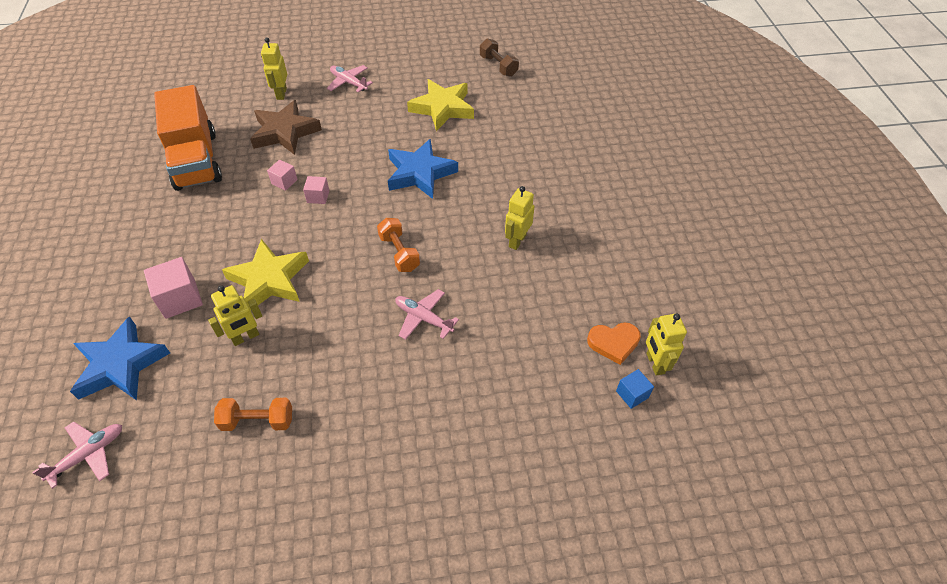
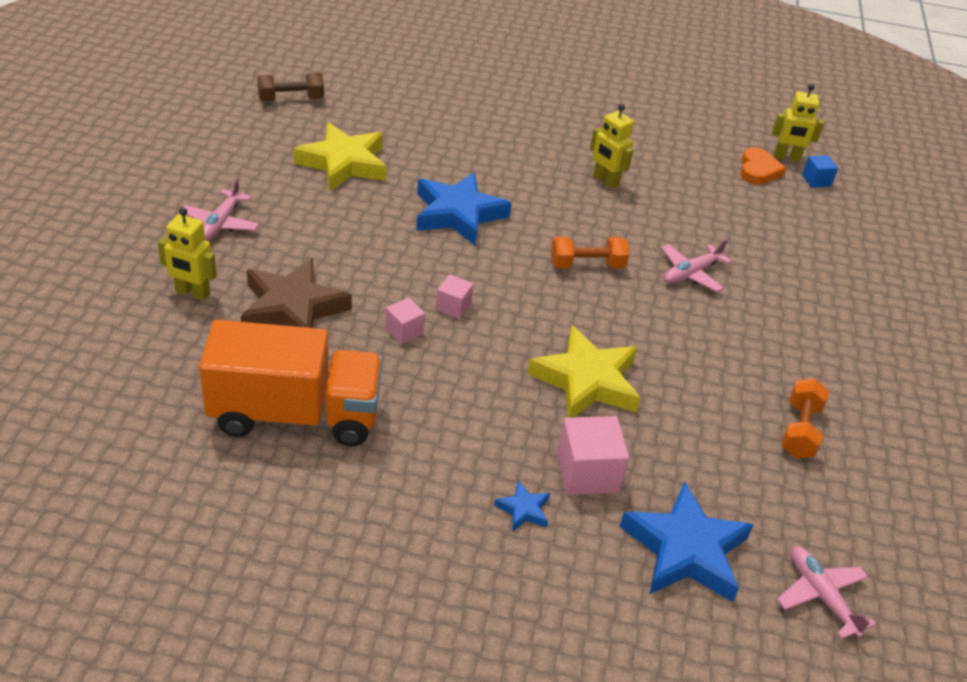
camera: 75 degrees left, 10 degrees down
yellow robot [208,285,262,346] -> none
pink plane [327,65,373,92] -> pink plane turned 45 degrees counterclockwise [183,177,259,241]
none -> blue star [494,480,550,532]

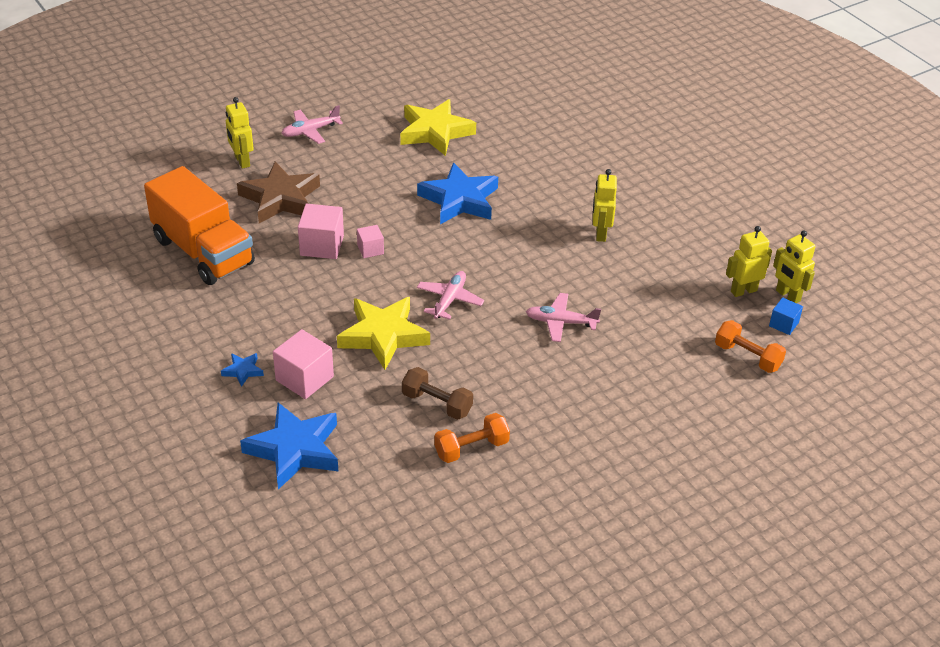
camera: 50 degrees right, 0 degrees up
brown dumbbell [257,72,324,101] -> brown dumbbell moved to [402,367,473,420]
pink cube [385,297,425,344] -> pink cube [298,204,344,259], size x1.73
orange dumbbell [551,237,629,268] -> orange dumbbell moved to [715,320,786,373]
orange heart [740,147,786,185] -> yellow robot [726,226,772,297]
pink plane [777,546,876,639] -> pink plane moved to [417,271,484,320]

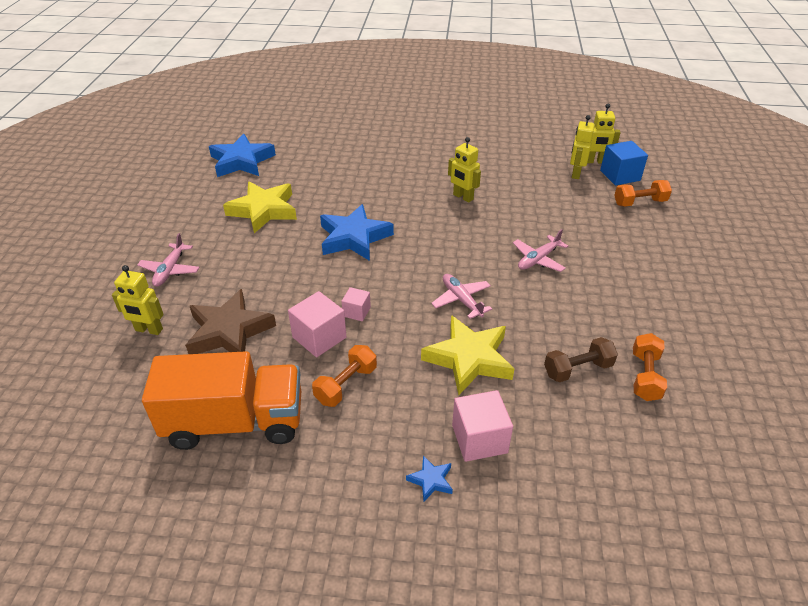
camera: 50 degrees left, 0 degrees up
blue star [240,402,338,490] -> blue star moved to [209,134,276,177]
blue cube [769,297,803,335] -> blue cube [600,141,648,185], size x1.73
none -> orange dumbbell [312,345,377,407]

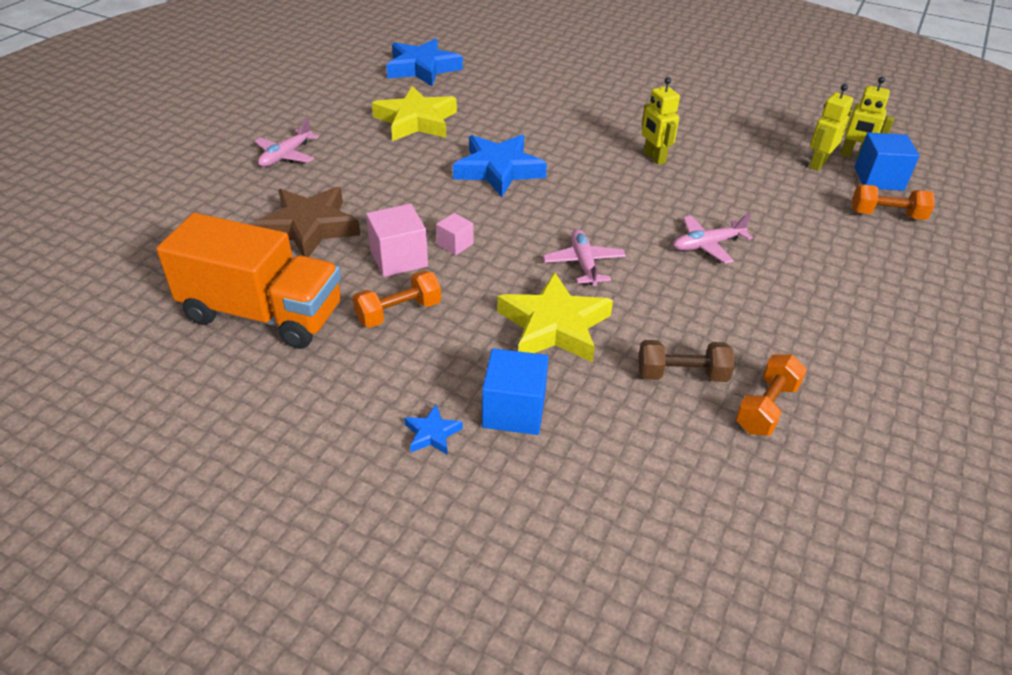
camera: 20 degrees right, 0 degrees up
yellow robot [112,265,164,335] -> none
pink cube [452,390,513,462] -> blue cube [482,348,549,435]

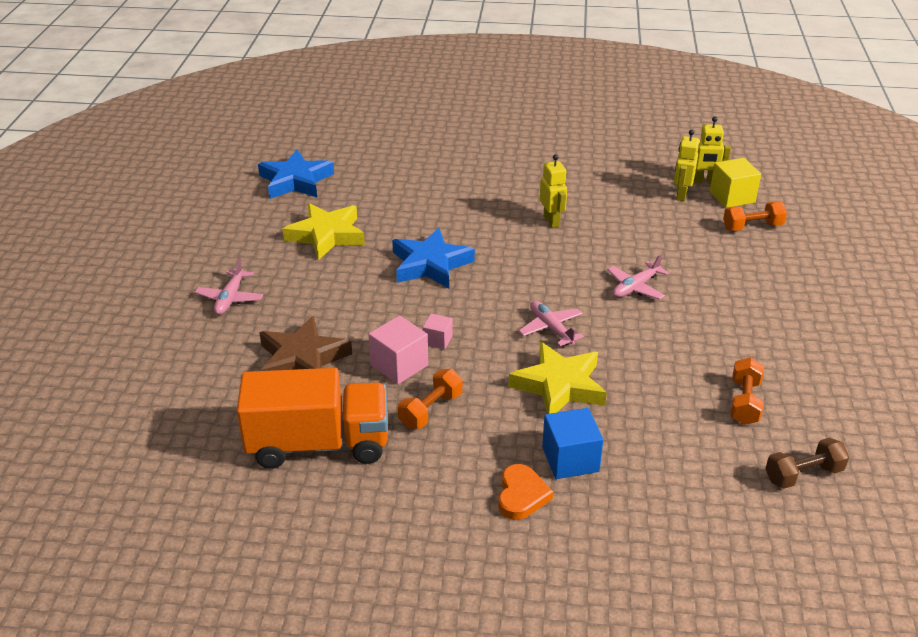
camera: 20 degrees left, 5 degrees down
blue star [404,405,463,455] -> orange heart [498,464,553,520]
brown dumbbell [638,340,735,382] -> brown dumbbell moved to [765,437,849,489]
yellow robot [642,77,680,165] -> yellow robot turned 150 degrees counterclockwise [540,154,567,228]
blue cube [854,133,920,191] -> yellow cube [710,158,761,208]

